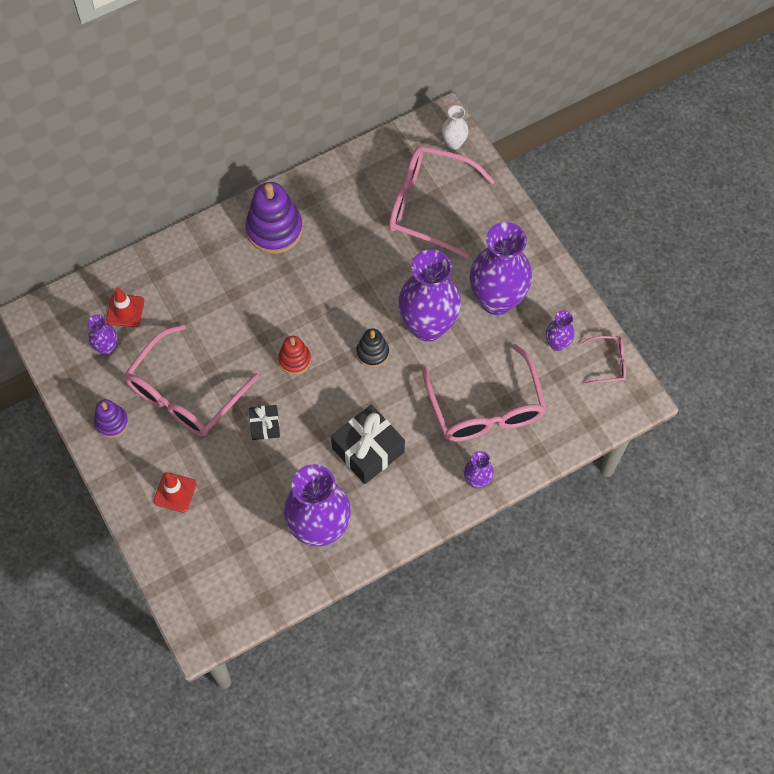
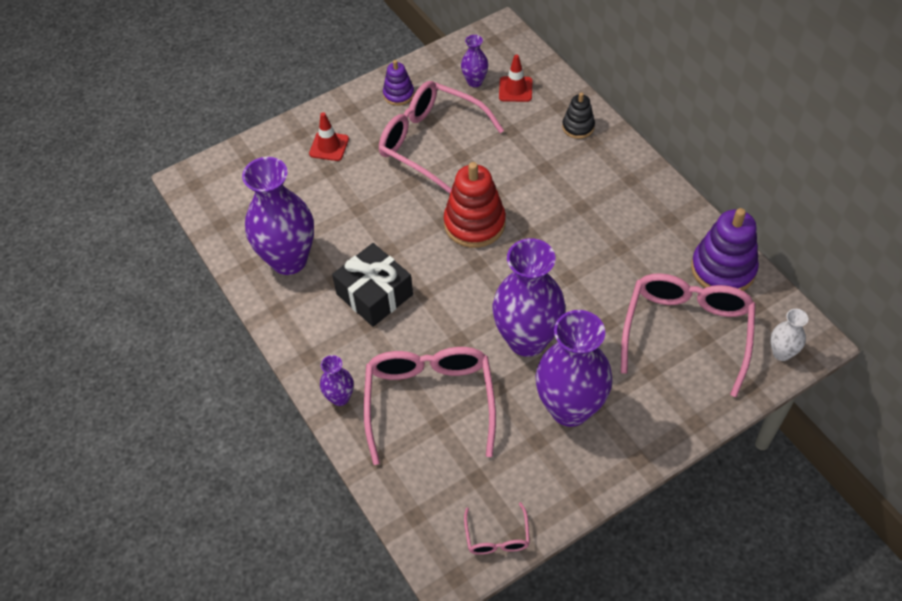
camera: 90 degrees right, 10 degrees down
purple stacking toy [245,182,303,254] -> purple stacking toy moved to [691,208,759,291]
black gift [249,405,280,440] -> none
red stacking toy [278,336,311,375] -> red stacking toy [444,162,506,248], size x1.80
black stacking toy [356,328,389,367] -> black stacking toy moved to [562,92,595,139]
pink glasses [422,344,547,442] -> pink glasses turned 105 degrees clockwise [364,347,496,465]
purple vase [546,310,575,351] -> none

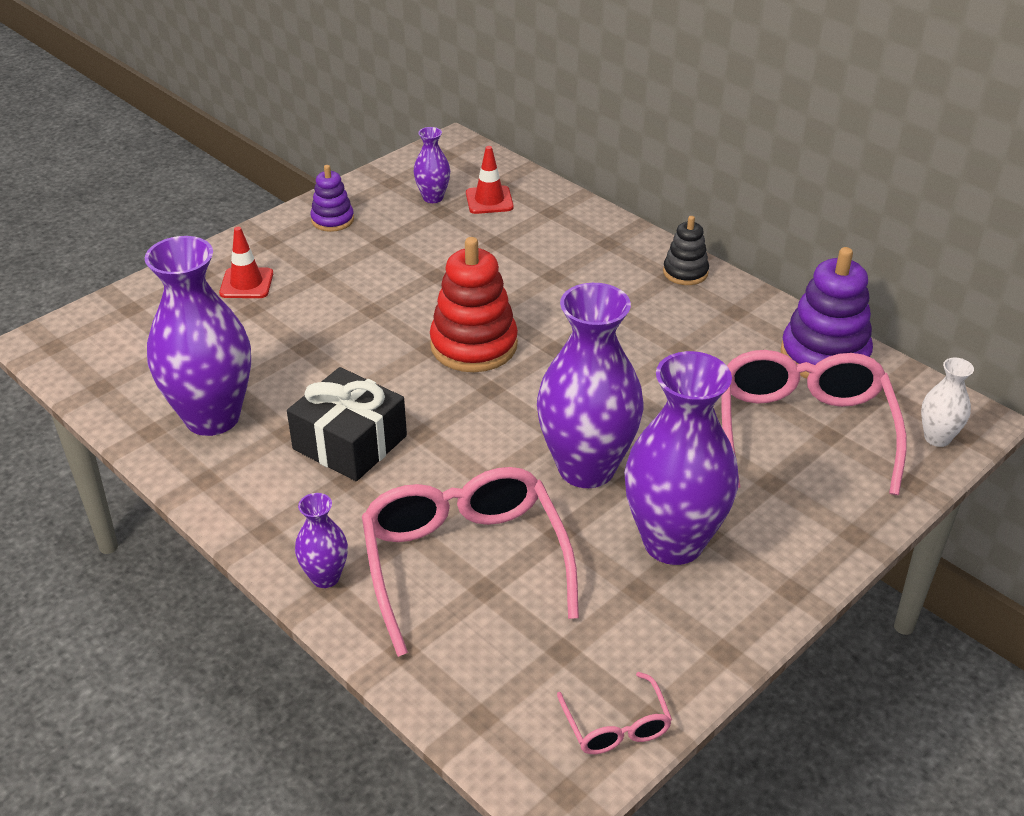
camera: 15 degrees left, 15 degrees down
pink glasses [379,81,504,194] -> none
black stacking toy [562,92,595,139] -> black stacking toy moved to [663,216,709,285]

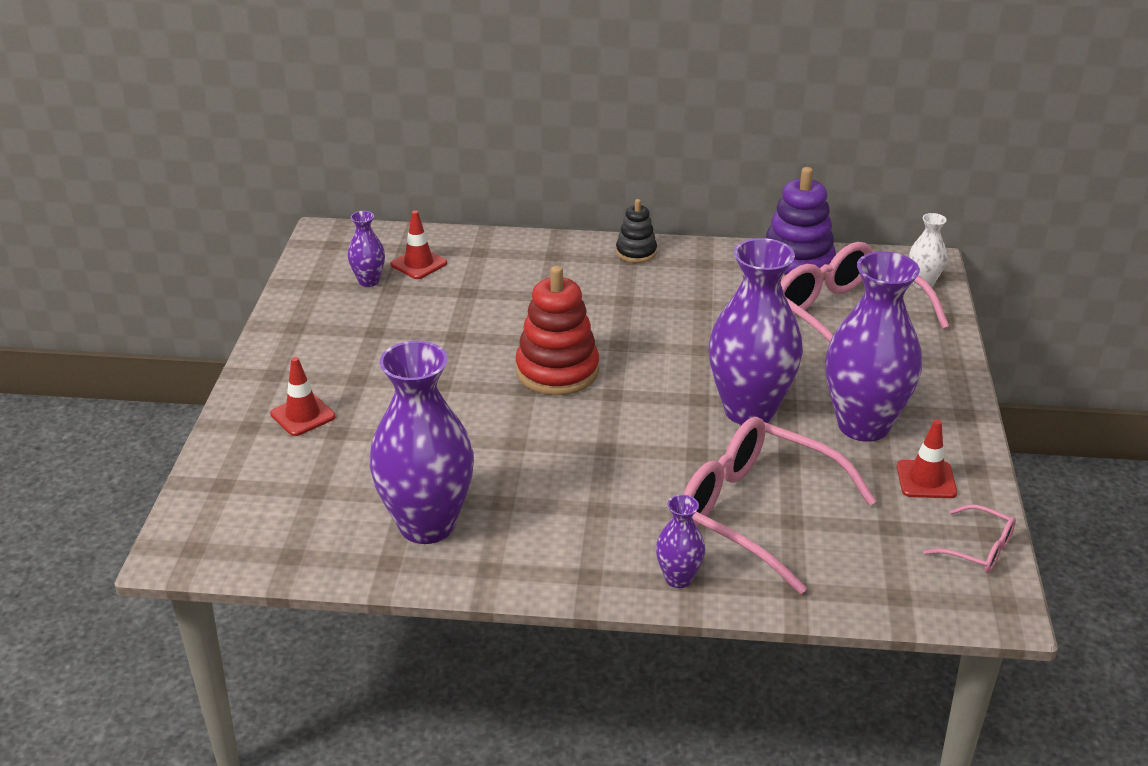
camera: 40 degrees left, 5 degrees down
black gift [287,367,407,481] -> none
purple stacking toy [310,165,354,232] -> none
none -> red traffic cone [897,419,957,498]

